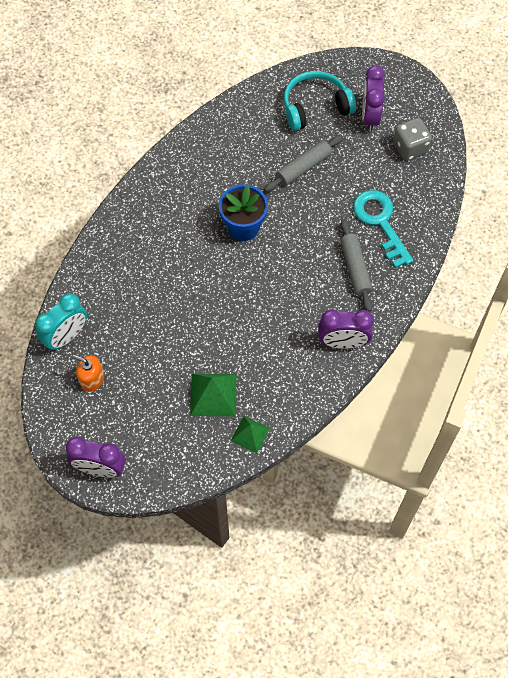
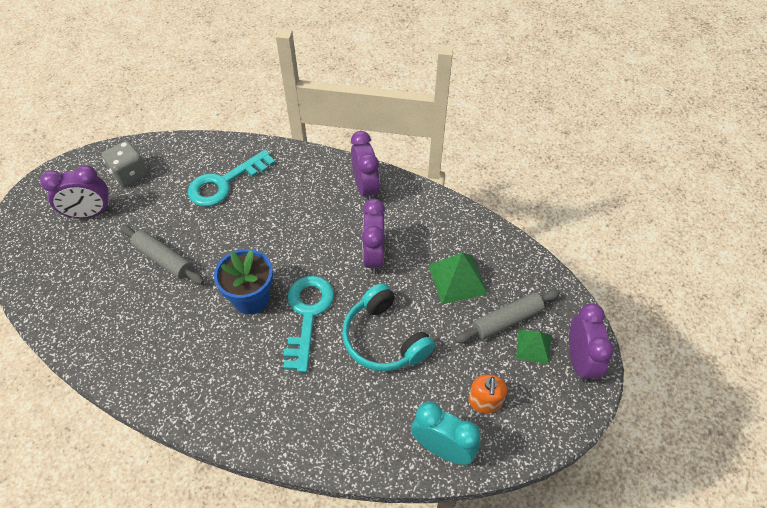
camera: 105 degrees left, 10 degrees down
green pyramid [231,416,270,453] -> green pyramid moved to [516,330,551,364]
turquoise headphones [284,71,356,131] -> turquoise headphones moved to [342,283,435,371]
grey rolling pin [340,219,373,312] -> grey rolling pin moved to [455,289,560,343]
none -> turquoise key [283,276,334,373]
none -> purple clock [362,199,385,274]

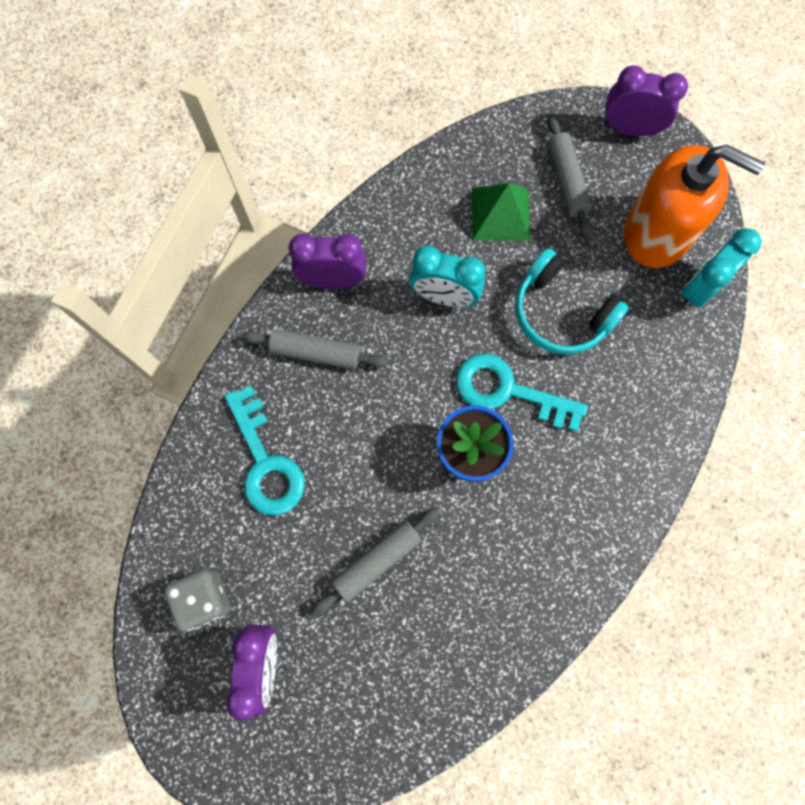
camera: 75 degrees left, 20 degrees up
turquoise headphones [342,283,435,371] -> turquoise headphones turned 60 degrees clockwise [515,248,629,355]
purple clock [362,199,385,274] -> turquoise clock [409,246,485,307]
orange soap dispenser [468,374,507,414] -> orange soap dispenser [624,145,765,268], size x2.29
green pyramid [516,330,551,364] -> none
none -> grey rolling pin [242,329,388,370]

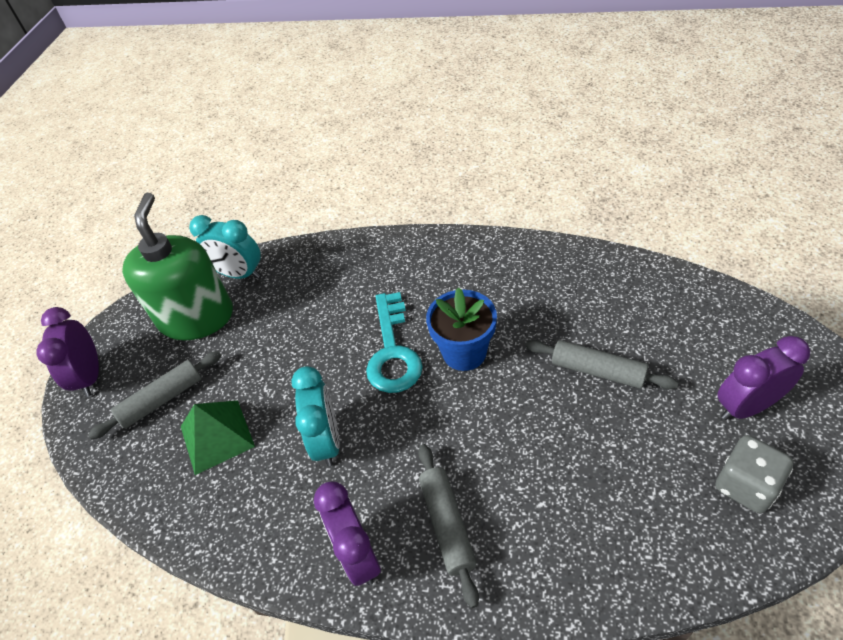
camera: 110 degrees left, 25 degrees down
turquoise key [225,386,305,515] -> none
turquoise headphones [515,248,629,355] -> none
orange soap dispenser [624,145,765,268] -> green soap dispenser [122,193,233,340]

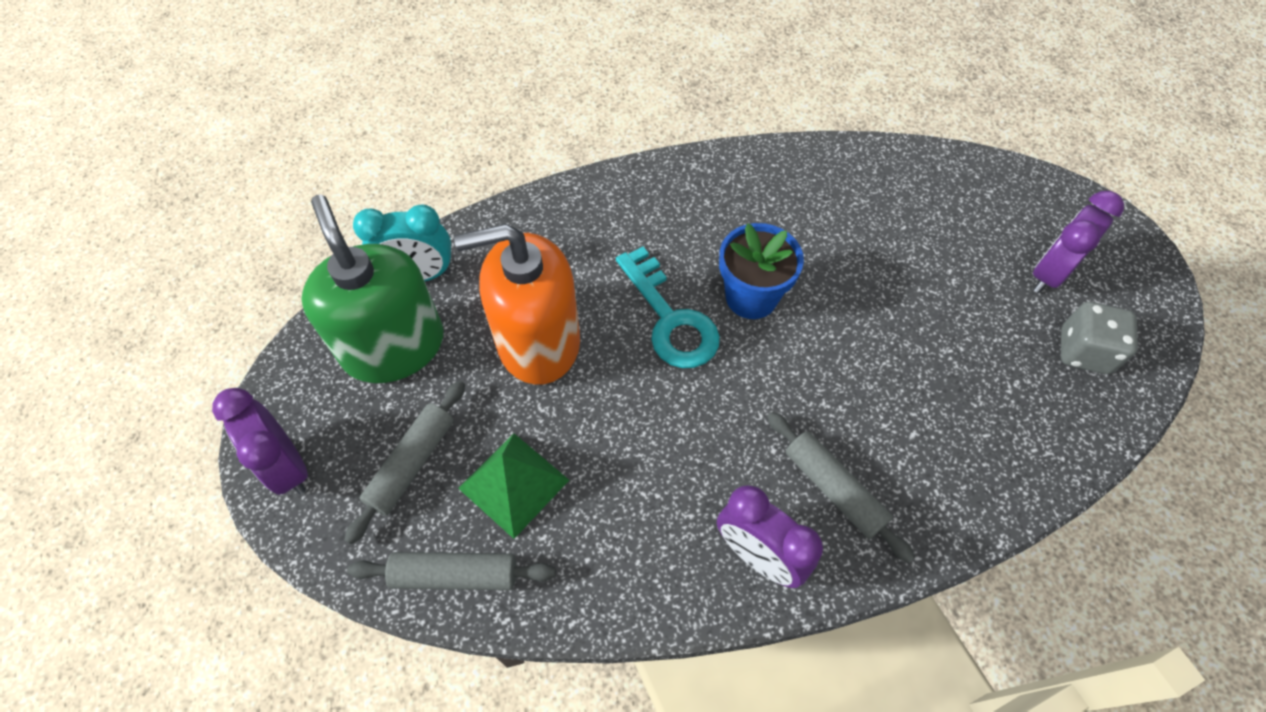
camera: 30 degrees left, 10 degrees up
turquoise clock [291,366,340,466] -> none
grey rolling pin [525,340,678,389] -> grey rolling pin moved to [347,552,556,590]
none -> orange soap dispenser [454,224,580,385]

